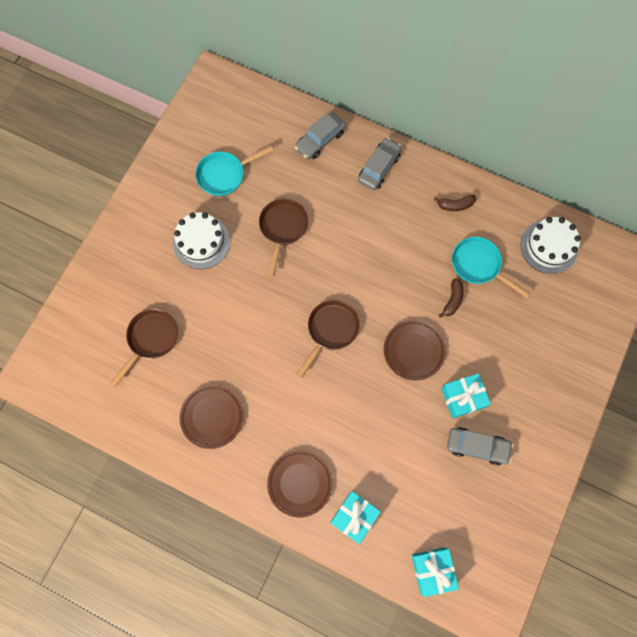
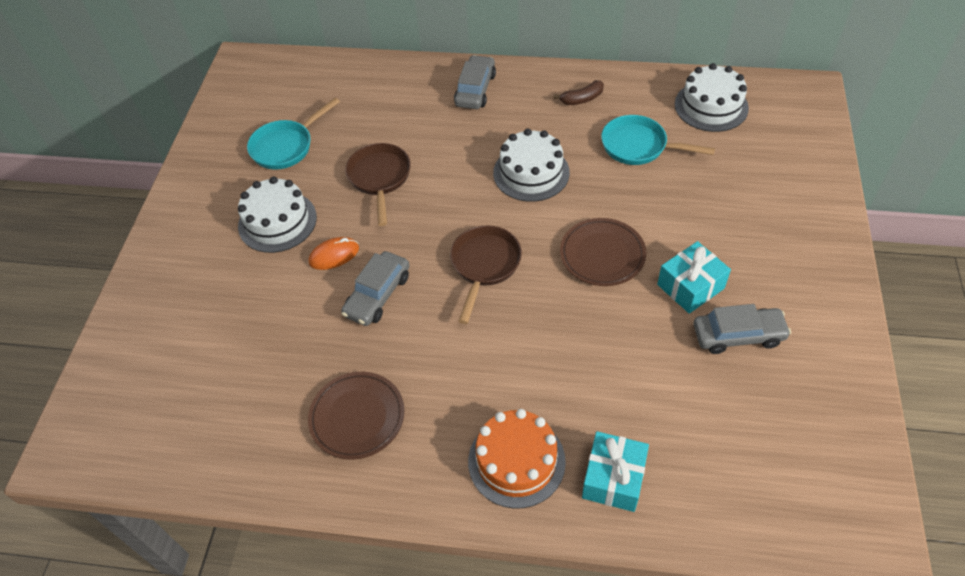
camera: 15 degrees left, 20 degrees down
brown pan [110,309,178,387] -> none
brown plate [267,450,333,518] -> orange cake [468,409,566,509]
grey car [295,113,346,160] -> grey car moved to [341,251,410,326]
turquoise gift [412,547,459,597] -> none
brown banana [439,278,464,318] -> none
none -> orange mouse [309,237,359,270]
none -> white cake [493,129,570,202]

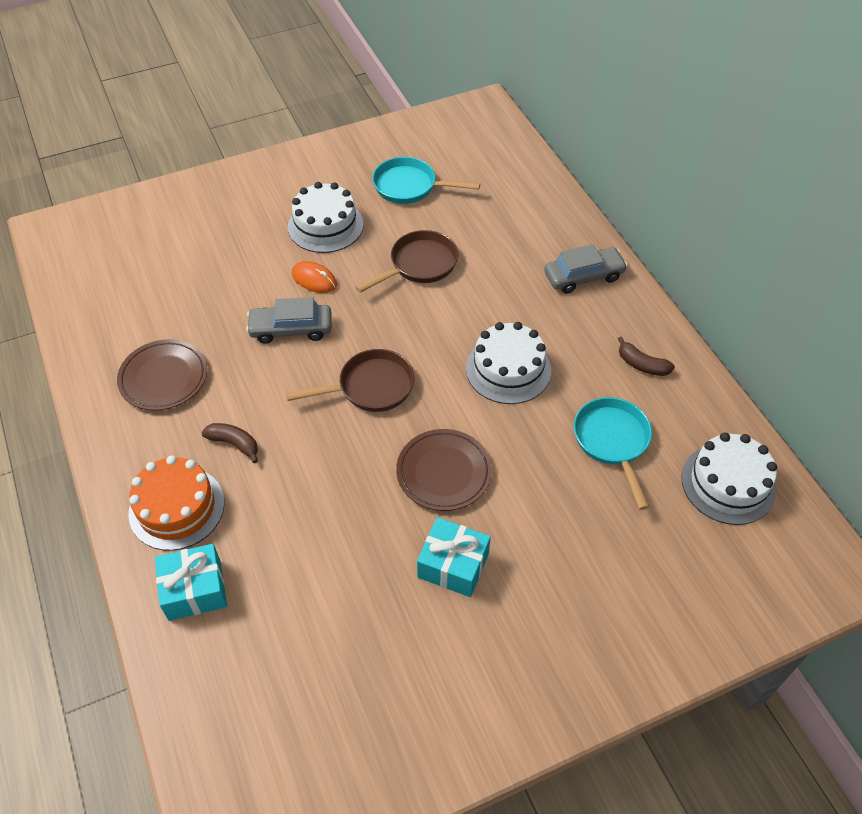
camera: 55 degrees right, 0 degrees up
grey car [693,304,791,354] -> none
none -> brown banana [202,423,258,463]

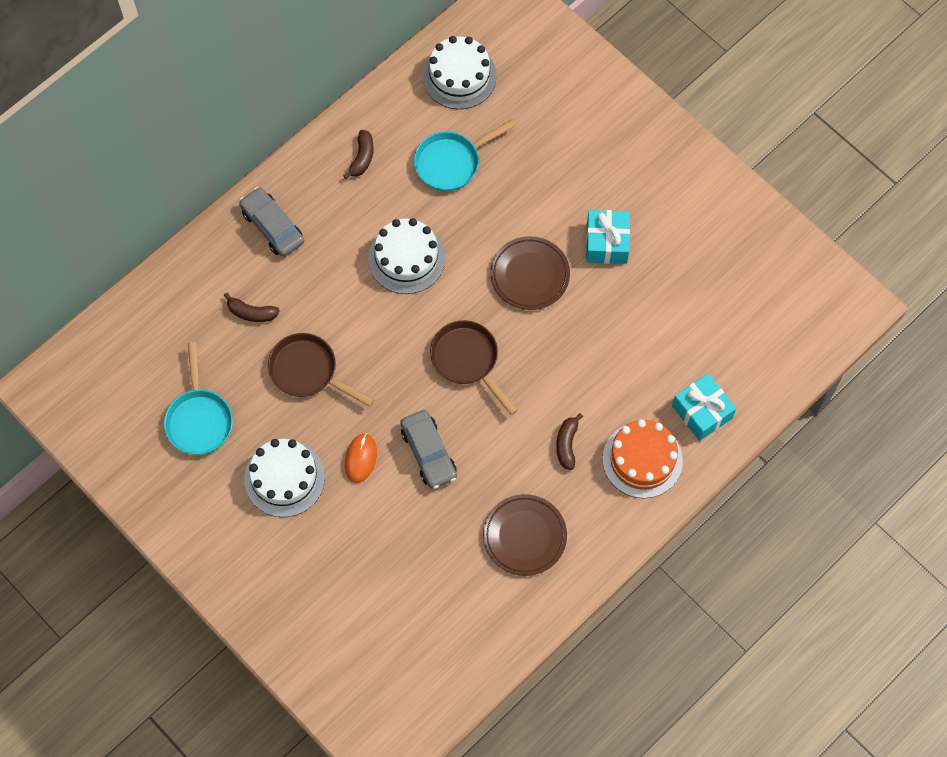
camera: 110 degrees left, 15 degrees up
none -> brown banana [224,292,280,322]

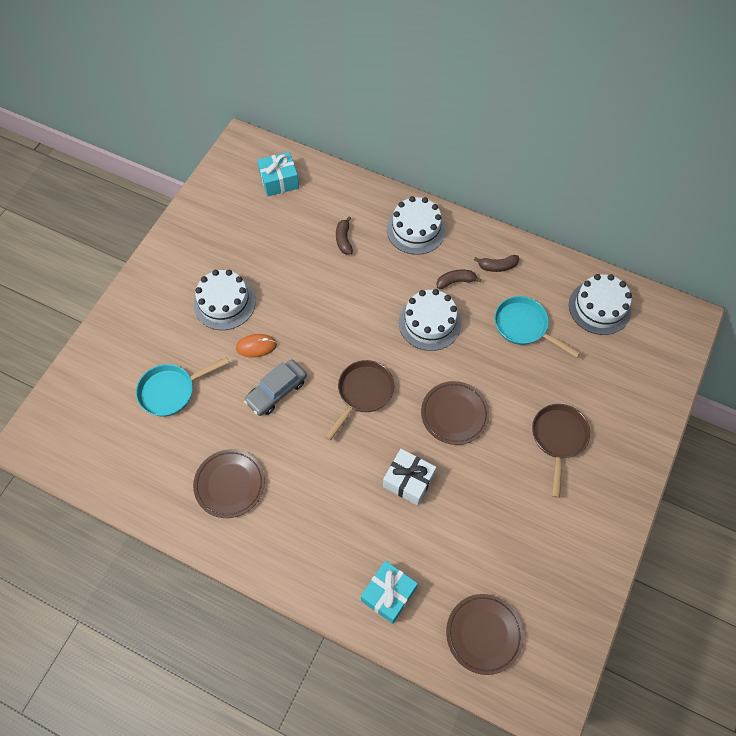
camera: 70 degrees right, 5 degrees down
turquoise pan [164,342,233,455] -> turquoise pan moved to [136,357,229,417]
grey car [239,187,304,257] -> white cake [387,196,446,255]
brown pan [268,333,374,407] -> brown pan moved to [532,404,590,498]
brown banana [556,413,583,470] -> brown banana moved to [436,270,482,289]
turquoise gift [586,210,630,264] -> turquoise gift moved to [257,152,299,196]
orange cake [603,419,683,498] -> none
none -> white gift [383,449,436,505]
none -> brown plate [446,594,524,675]

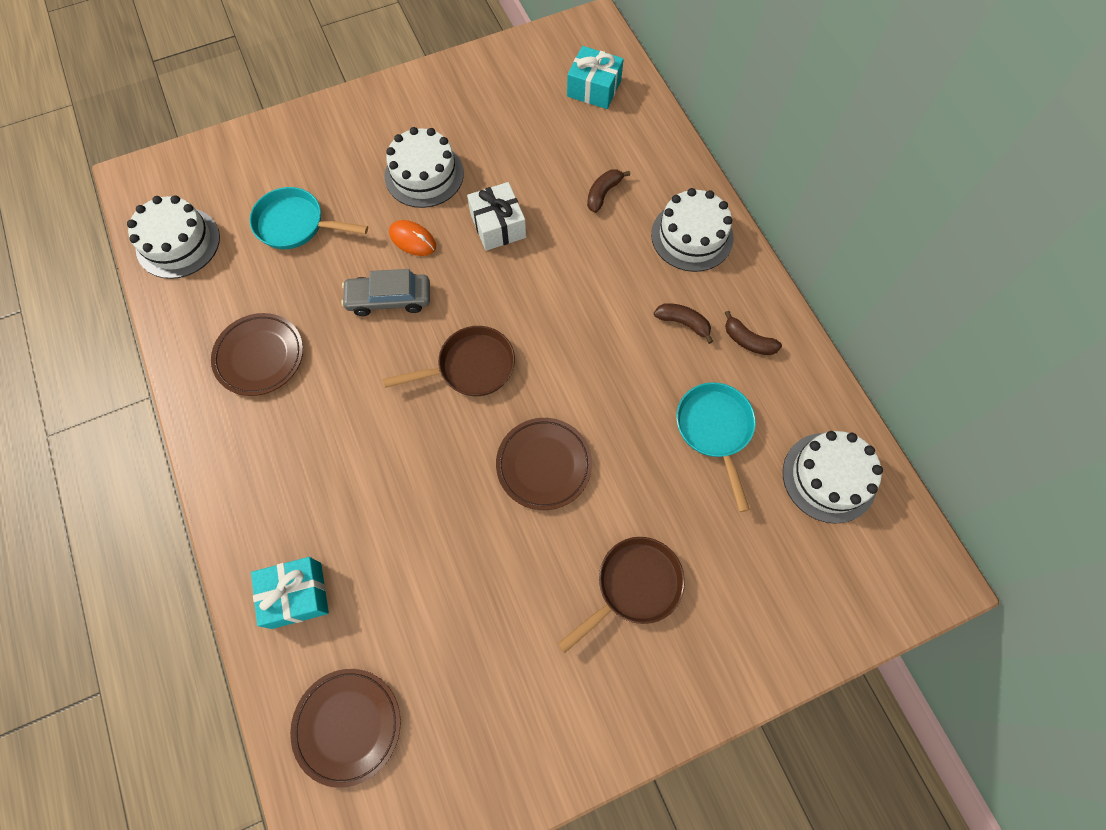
camera: 40 degrees right, 5 degrees up
white gift [383,449,436,505] -> white gift moved to [467,182,526,251]
white cake [399,289,461,351] -> white cake moved to [127,195,220,279]

